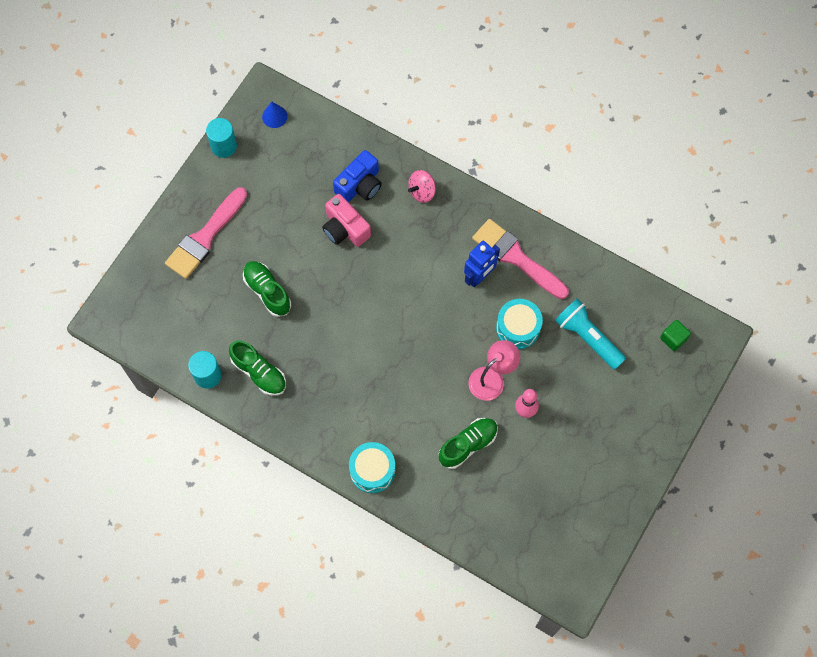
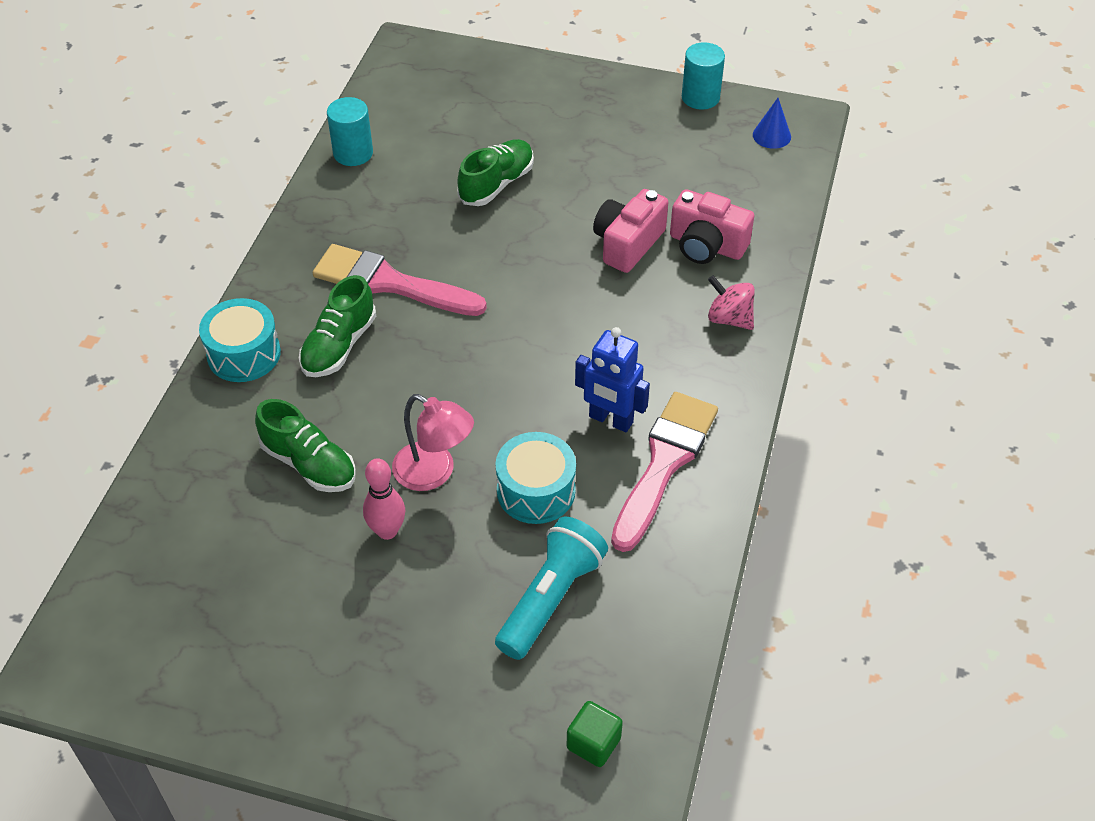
camera: 75 degrees right, 20 degrees down
pink brush [165,187,248,279] -> pink brush moved to [313,244,487,316]
green shoe [229,340,286,396] -> green shoe moved to [299,275,376,377]
blue camera [333,150,382,202] -> pink camera [670,189,754,264]

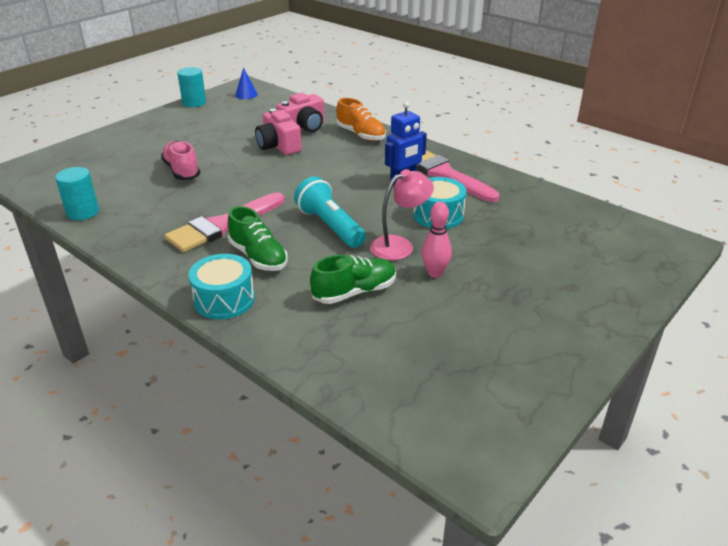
camera: 65 degrees left, 15 degrees down
green shoe [457,139,534,206] -> pink shoe [161,141,200,180]
turquoise flashlight [495,517,608,660] -> turquoise flashlight moved to [294,177,366,248]
green cube [567,701,623,767] -> none
pink spinning top [708,275,755,330] -> orange shoe [336,98,386,141]

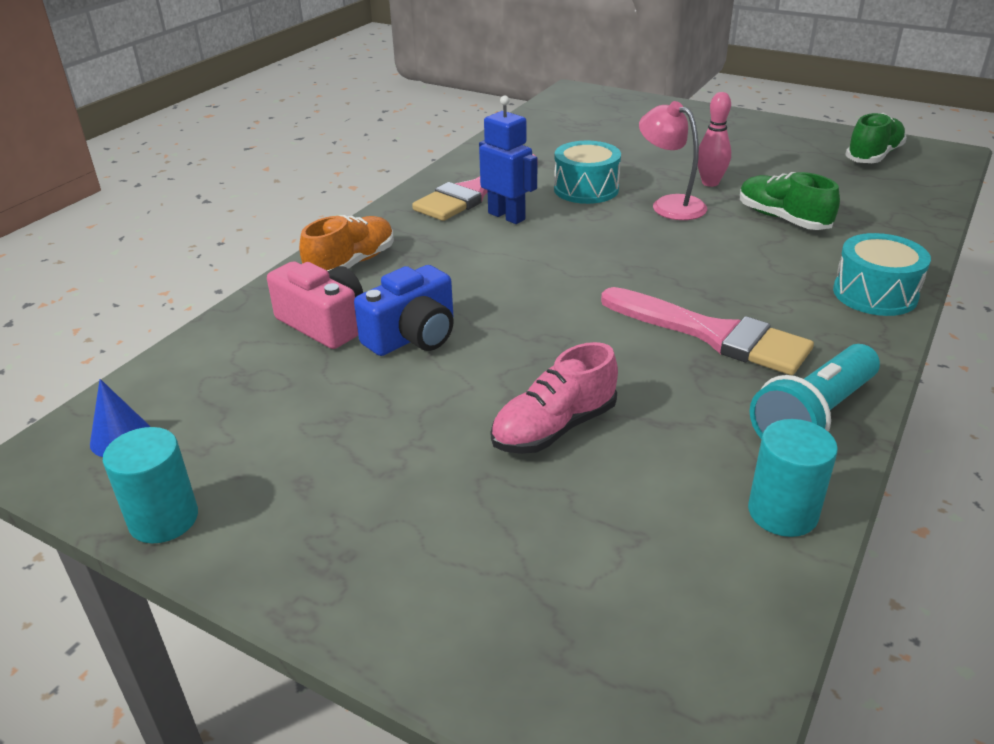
camera: 100 degrees left, 0 degrees up
green shoe [228,206,288,271] -> green shoe moved to [845,113,907,163]
pink camera [255,109,302,155] -> blue camera [354,265,454,356]
turquoise flashlight [294,177,366,248] -> turquoise flashlight moved to [750,344,880,439]

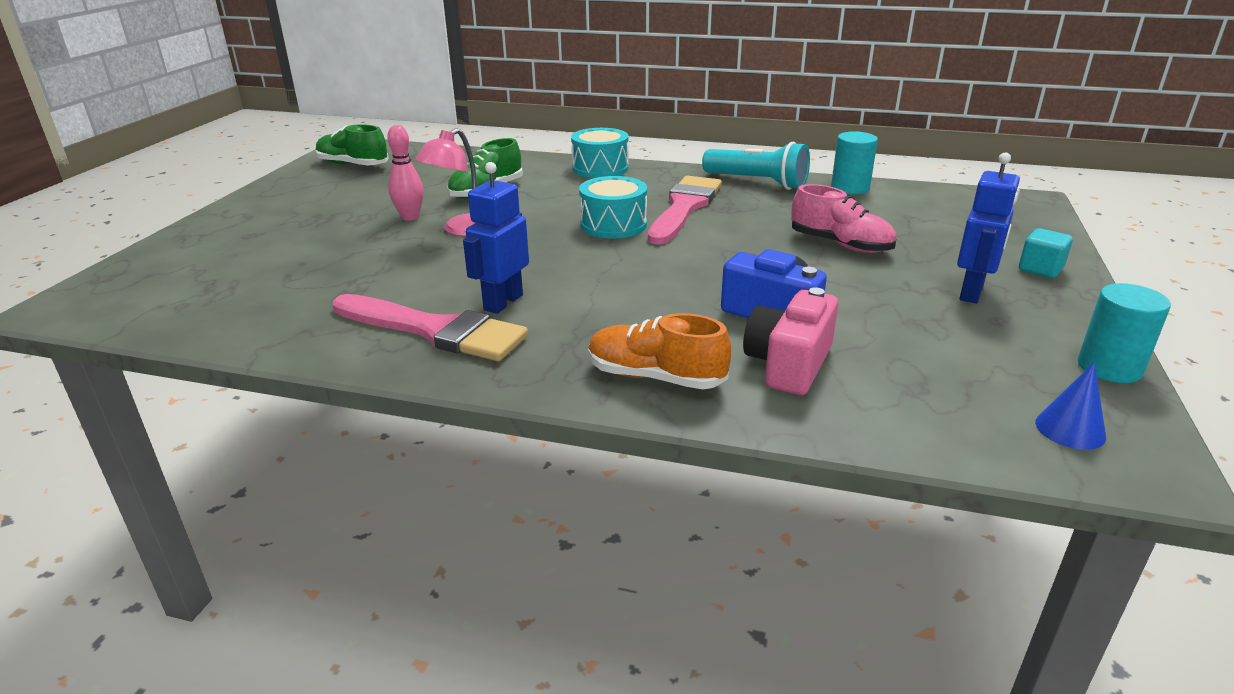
camera: 105 degrees left, 5 degrees down
turquoise drum [554,141,621,204] -> turquoise drum moved to [579,176,647,238]
none -> blue robot [957,152,1020,304]
none -> turquoise cube [1019,228,1073,278]

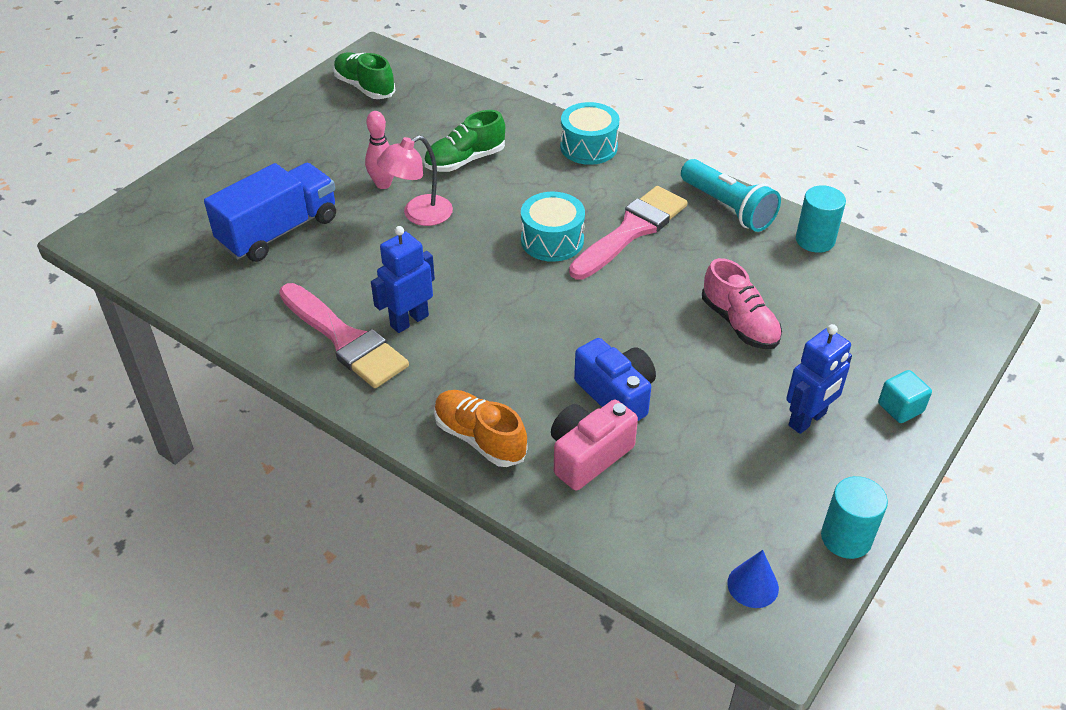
camera: 20 degrees right, 15 degrees up
none -> blue truck [204,163,336,262]

